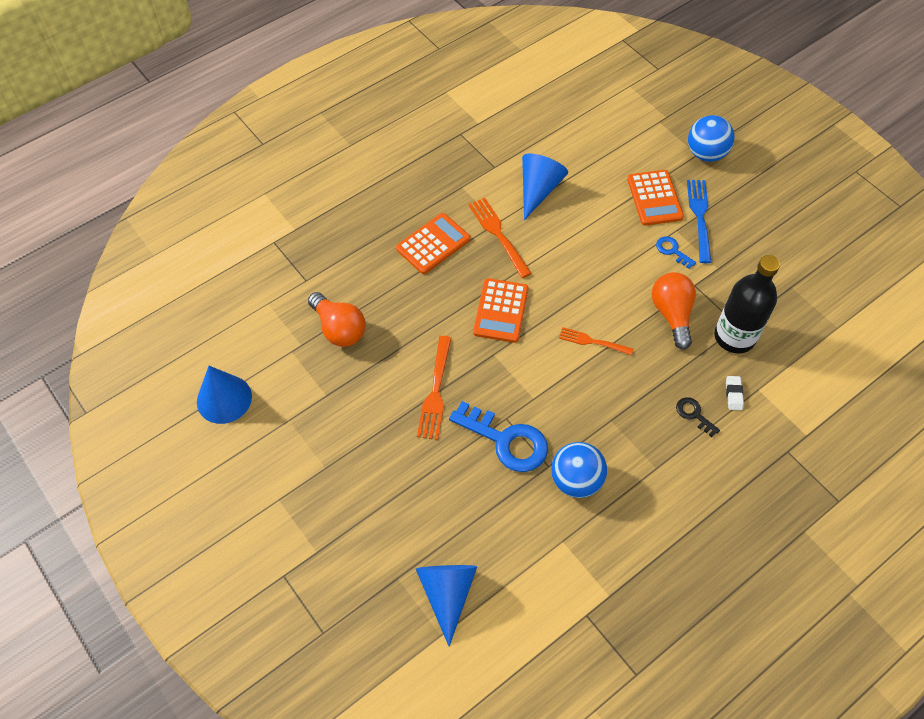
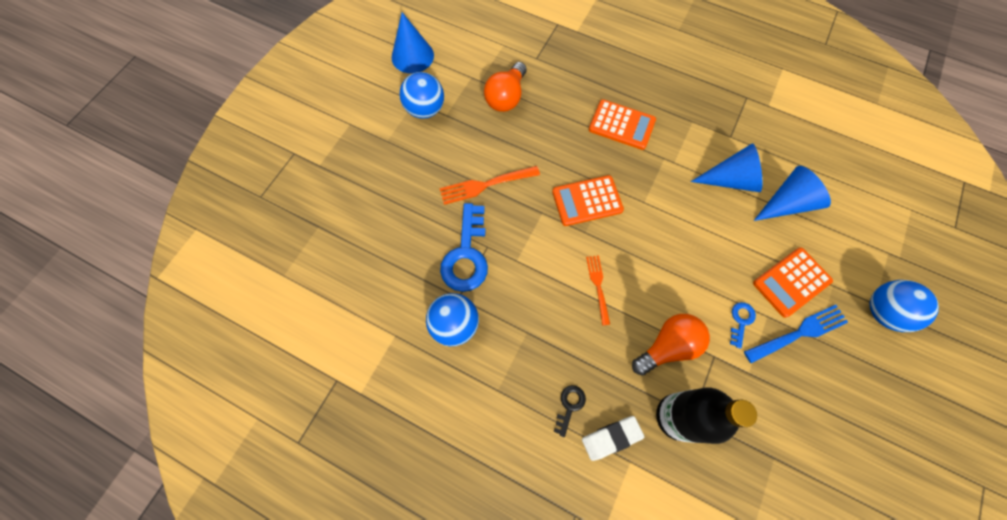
camera: 65 degrees right, 10 degrees up
blue cone [416,565,477,647] -> blue cone moved to [754,166,831,221]
orange fork [468,198,532,278] -> none
white eraser [726,376,744,410] -> white eraser [582,416,644,461], size x1.55
none -> blue ball [400,72,444,119]

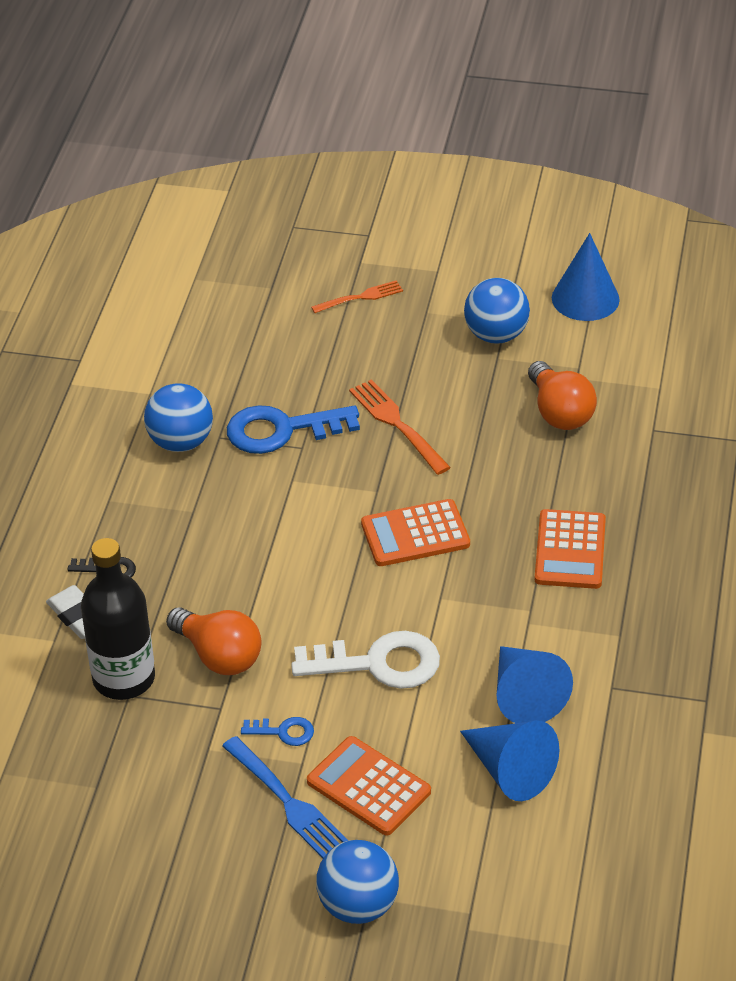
camera: 75 degrees right, 25 degrees down
orange light bulb [484,62,526,112] -> orange light bulb turned 120 degrees counterclockwise [528,361,597,430]
orange calculator [552,175,624,226] -> orange calculator turned 75 degrees counterclockwise [361,499,470,566]
orange fork [586,255,610,325] -> orange fork moved to [311,280,403,313]
none -> white key [291,631,440,689]

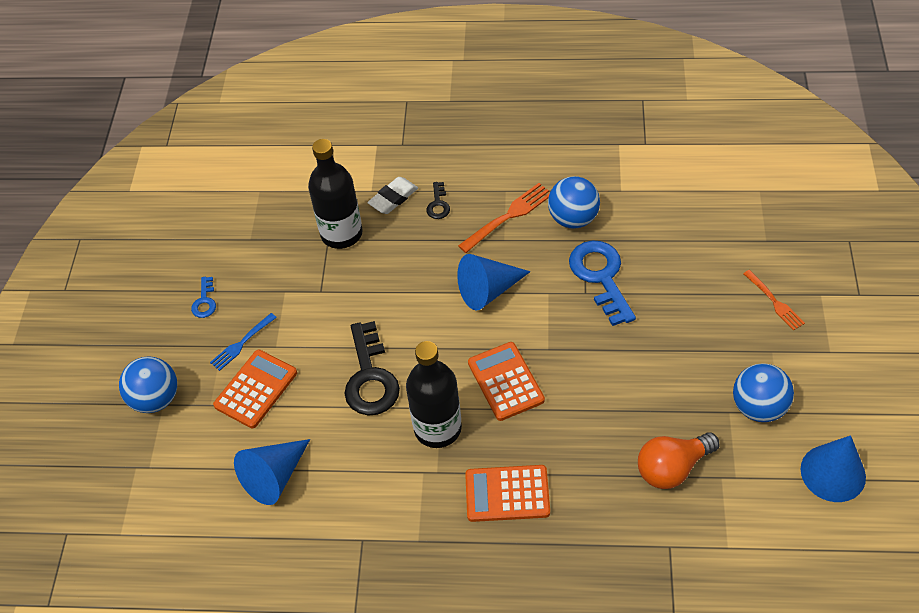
camera: 85 degrees right, 10 degrees up
orange light bulb [166,607,261,675] -> none
blue fork [222,736,349,858] -> blue fork [210,313,277,371], size x0.66
blue key [241,717,314,746] -> blue key moved to [191,277,216,318]
white key [291,631,440,689] -> black key [344,321,400,416]
orange fork [349,379,451,475] -> orange fork moved to [458,183,550,253]
blue cone [496,646,573,723] -> blue cone moved to [457,254,531,311]
none -> black bottle [406,341,462,448]

